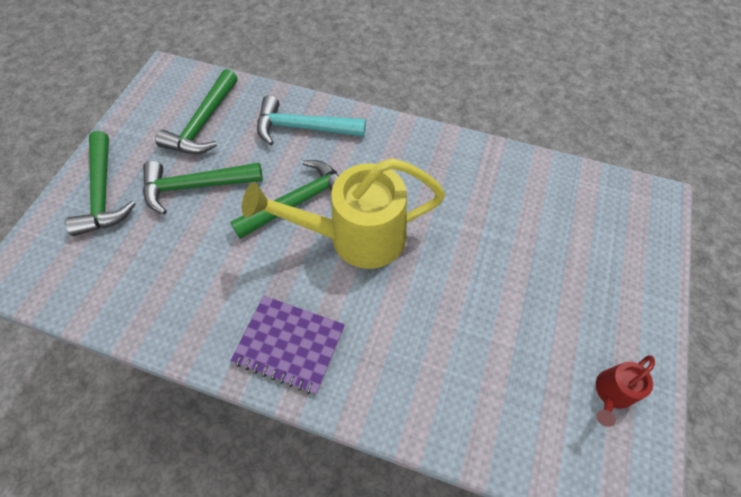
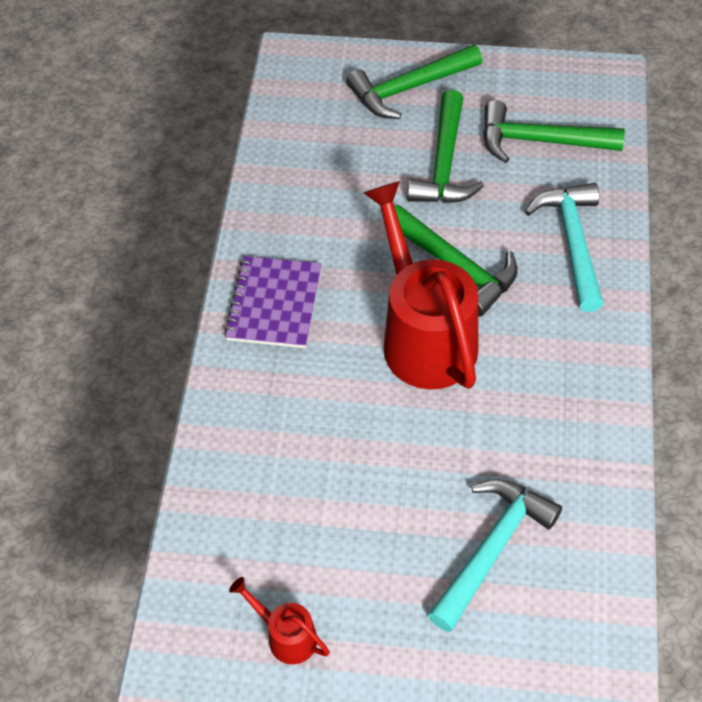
camera: 80 degrees right, 5 degrees down
green hammer [143,161,263,215] -> green hammer turned 150 degrees counterclockwise [407,90,484,203]
yellow watering can [242,158,445,269] -> red watering can [364,181,478,389]
none -> turquoise hammer [428,479,562,632]

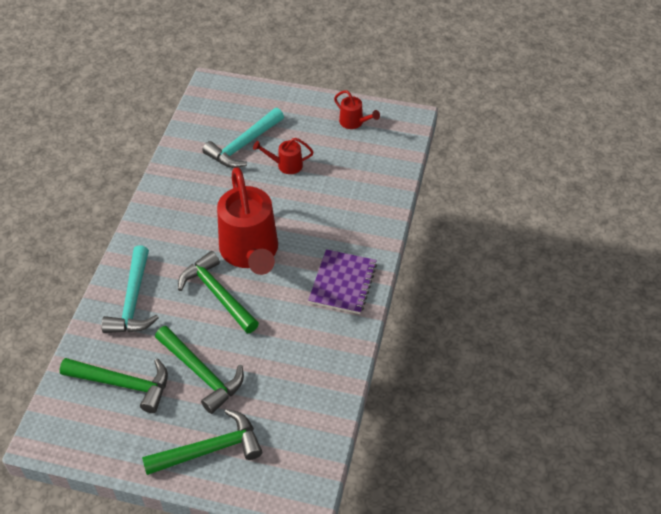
camera: 175 degrees left, 5 degrees down
green hammer [407,90,484,203] -> green hammer turned 120 degrees clockwise [155,326,244,414]
none -> red watering can [253,138,314,174]

